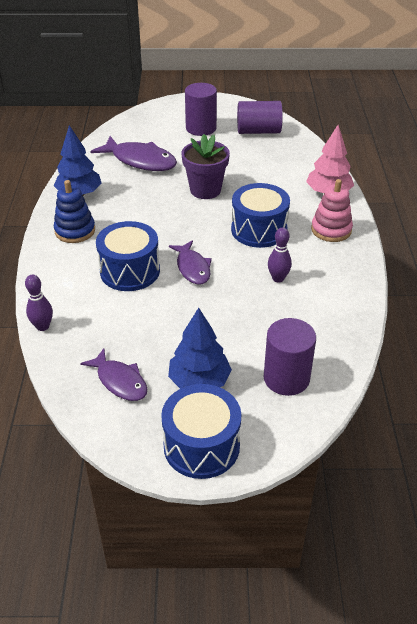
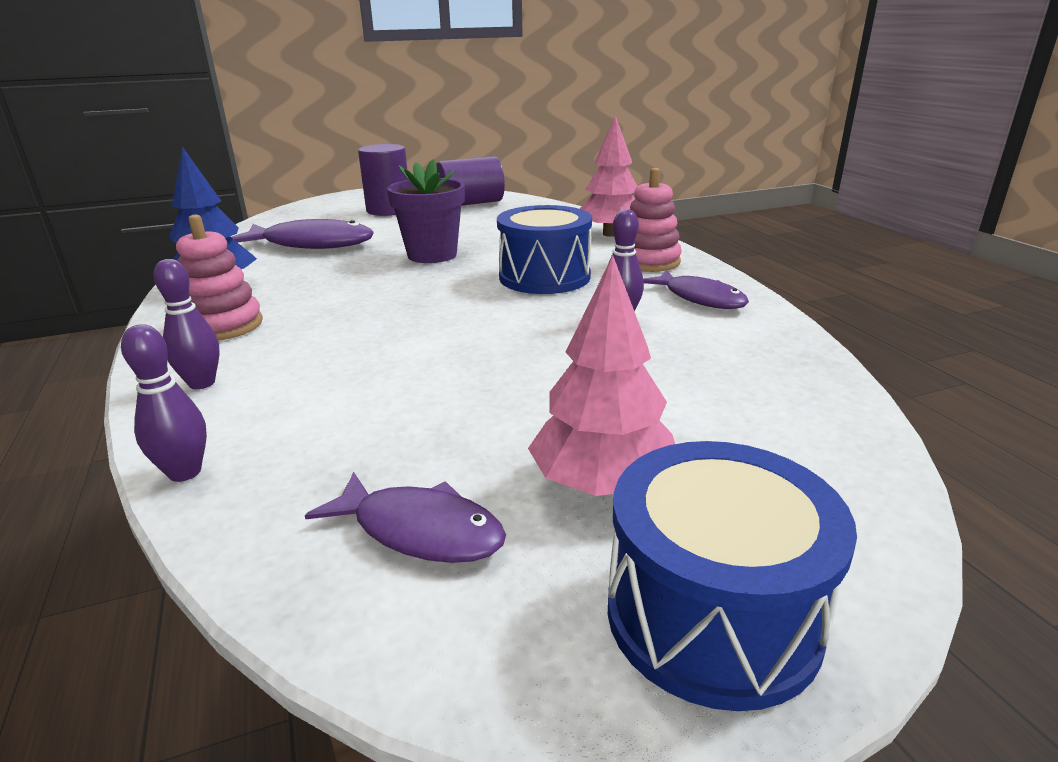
camera: 20 degrees left, 15 degrees down
blue stacking toy [54,180,95,243] -> pink stacking toy [176,215,263,341]
blue drum [96,221,160,291] -> none
blue tree [168,308,232,389] -> pink tree [528,255,675,496]
purple fish [169,240,212,285] -> purple fish moved to [643,270,749,309]
purple cylinder [264,318,316,396] -> none
none -> purple bowling pin [153,259,220,389]

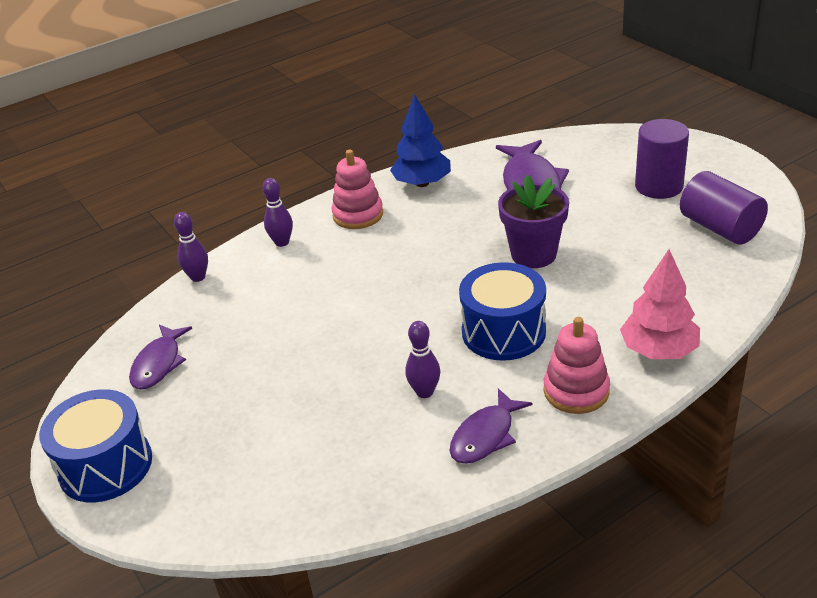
camera: 80 degrees right, 10 degrees up
pink tree [528,255,675,496] -> none

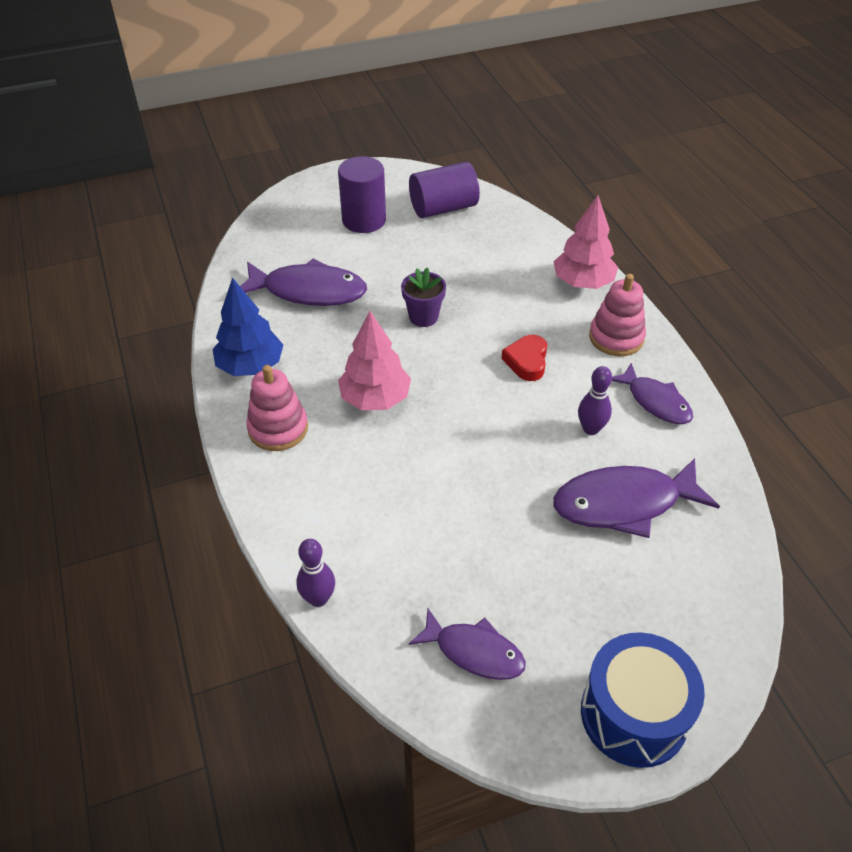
camera: 80 degrees left, 10 degrees up
purple bowling pin [262,178,293,247] -> none
blue drum [459,262,546,361] -> red heart [501,335,547,381]
purple flower pot [498,175,569,268] -> purple flower pot [401,267,446,327], size x0.67
none -> pink tree [338,311,411,410]
none -> purple fish [553,458,720,538]

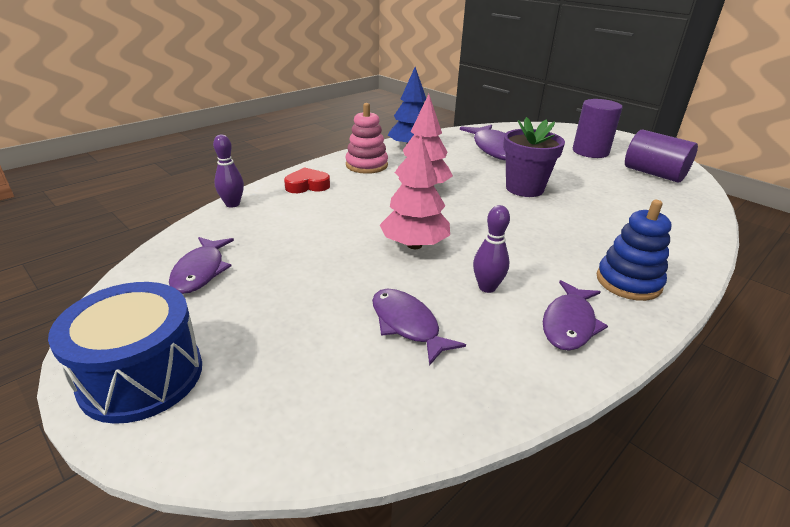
camera: 65 degrees right, 15 degrees down
purple flower pot [401,267,446,327] -> purple flower pot [503,117,565,197], size x1.50
red heart [501,335,547,381] -> red heart moved to [284,167,330,193]
purple fish [553,458,720,538] -> purple fish [372,289,466,366], size x0.63
pink tree [554,195,618,289] -> pink tree moved to [380,135,450,249]
pink stacking toy [589,274,646,356] -> blue stacking toy [597,200,671,301]

